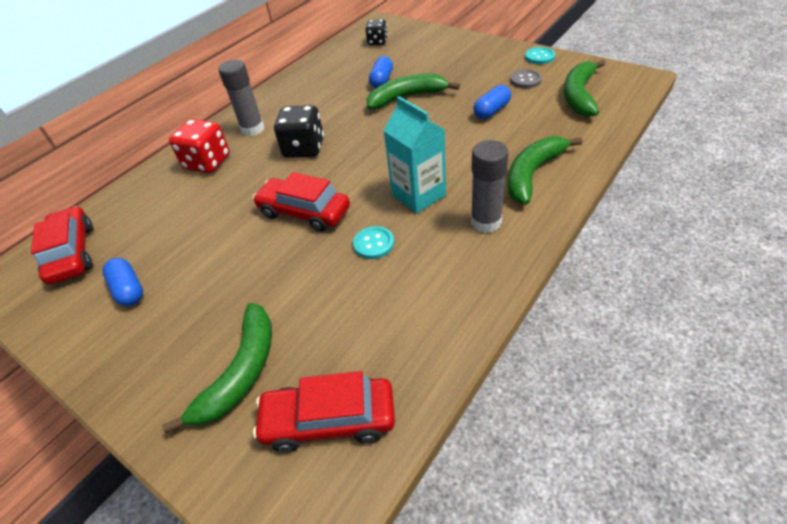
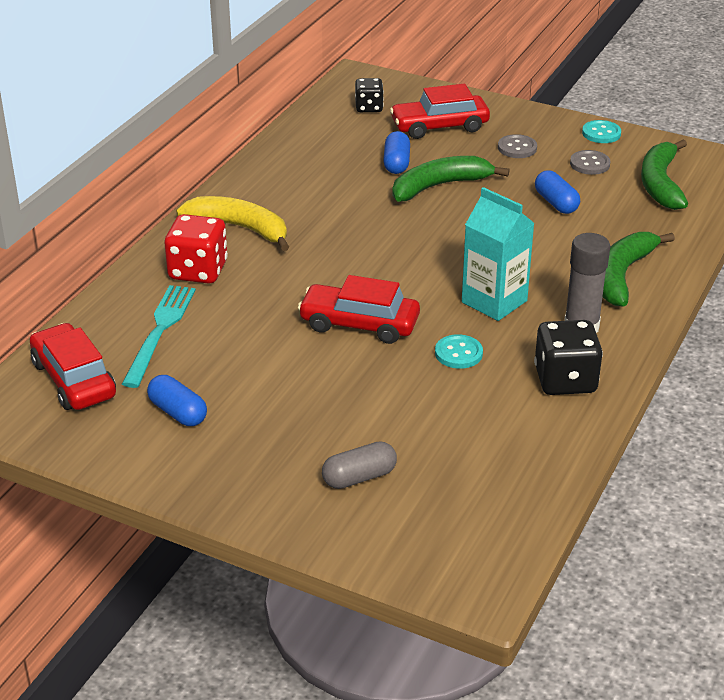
camera: 15 degrees left, 10 degrees down
green banana [162,303,272,434] -> grey capsule [322,441,397,489]
grey glue stick [218,60,265,136] -> yellow banana [176,196,289,251]
red car [253,371,395,452] -> red car moved to [390,84,490,139]
black dice [274,105,324,158] -> black dice moved to [534,320,603,395]
blue capsule [473,85,511,119] -> blue capsule turned 60 degrees counterclockwise [535,170,580,214]
none -> turquoise fork [122,285,196,388]
none -> grey button [498,134,537,158]

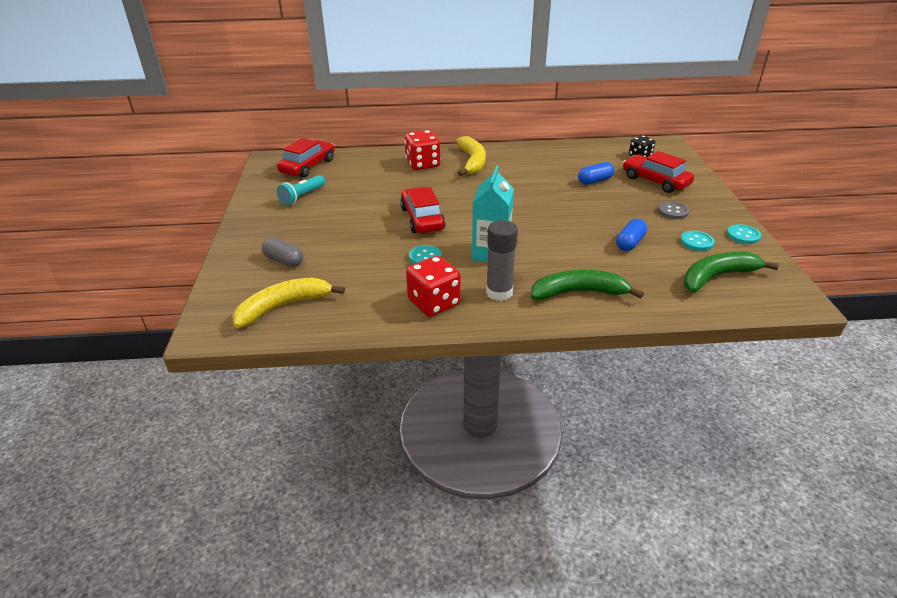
camera: 60 degrees right, 0 degrees up
turquoise fork [122,285,196,388] -> none
blue capsule [147,375,207,426] -> turquoise flashlight [277,175,325,205]
green banana [392,156,510,202] -> none
black dice [534,320,603,395] -> red dice [406,256,461,317]
grey button [570,150,611,175] -> turquoise button [680,231,715,251]
none -> yellow banana [232,277,345,328]

